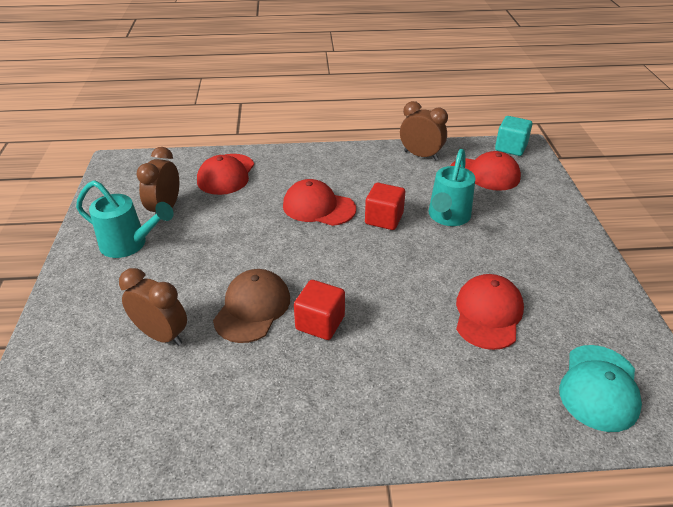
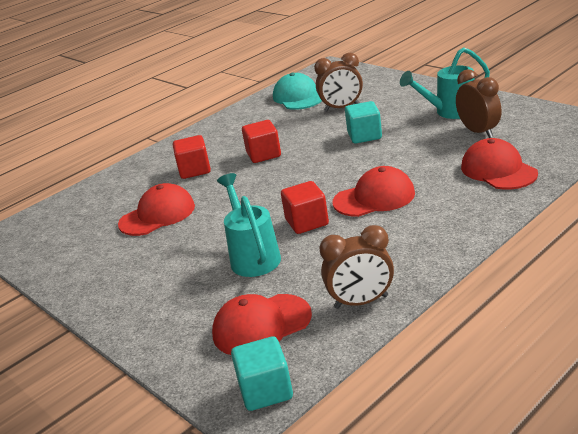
camera: 145 degrees right, 10 degrees down
brown cap [213,269,290,343] -> none
red cap [456,274,524,350] -> red cap turned 105 degrees counterclockwise [118,183,195,236]
turquoise cap [559,345,642,432] -> turquoise cap moved to [273,73,322,110]
none -> red cube [173,135,211,179]
none -> turquoise cube [345,101,382,144]

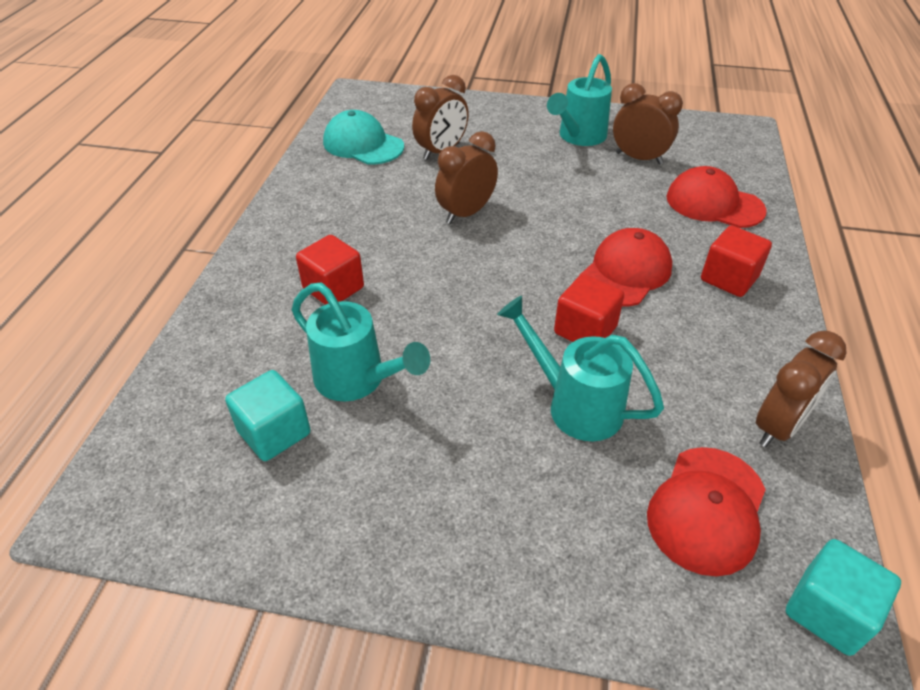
camera: 40 degrees left, 15 degrees up
red cap [118,183,195,236] -> turquoise watering can [292,283,430,401]
red cube [242,120,281,163] -> red cube moved to [701,226,772,297]
turquoise cube [345,101,382,144] -> turquoise cube moved to [225,370,311,461]
none -> brown clock [435,131,498,224]

